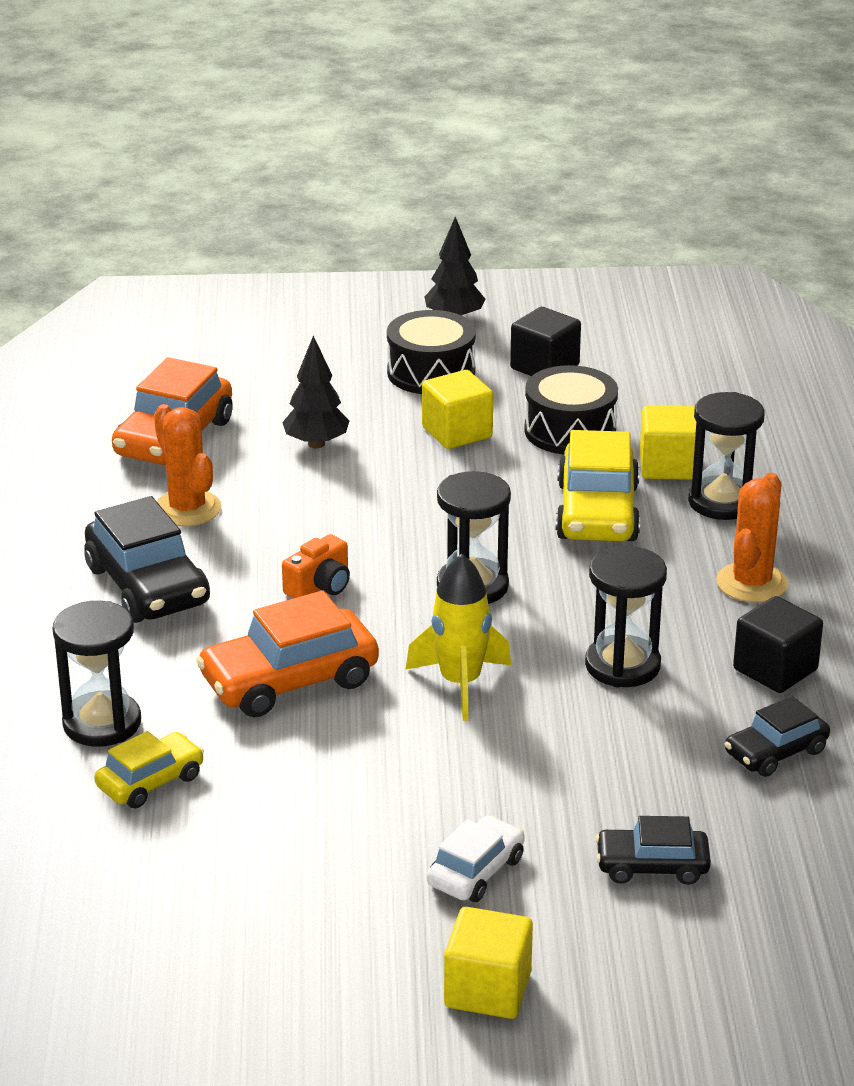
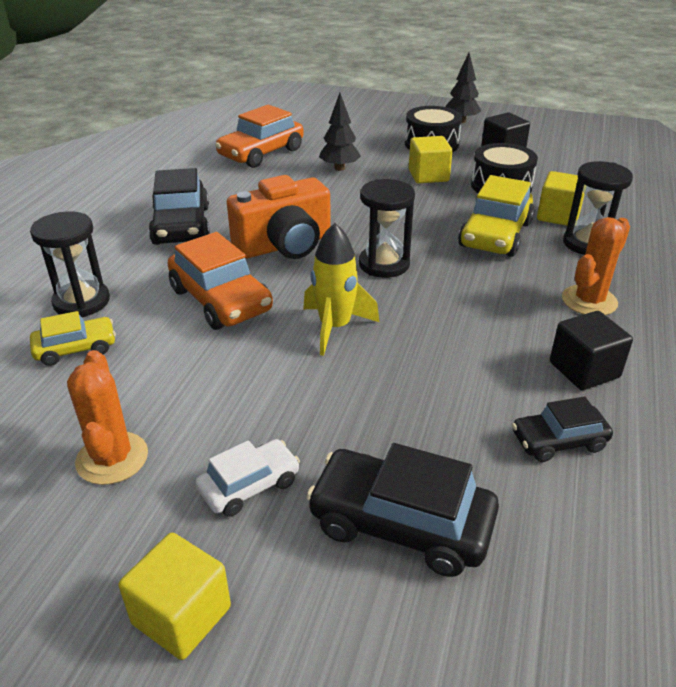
camera: 20 degrees right, 5 degrees up
orange cactus [154,404,221,526] -> orange cactus moved to [67,350,148,485]
orange car [196,591,379,717] -> orange car turned 120 degrees counterclockwise [168,232,273,330]
orange camera [282,534,350,599] -> orange camera [227,175,331,259], size x2.01
black hourglass [585,546,667,687] -> none
black car [595,816,711,885] -> black car [306,443,499,577], size x1.70

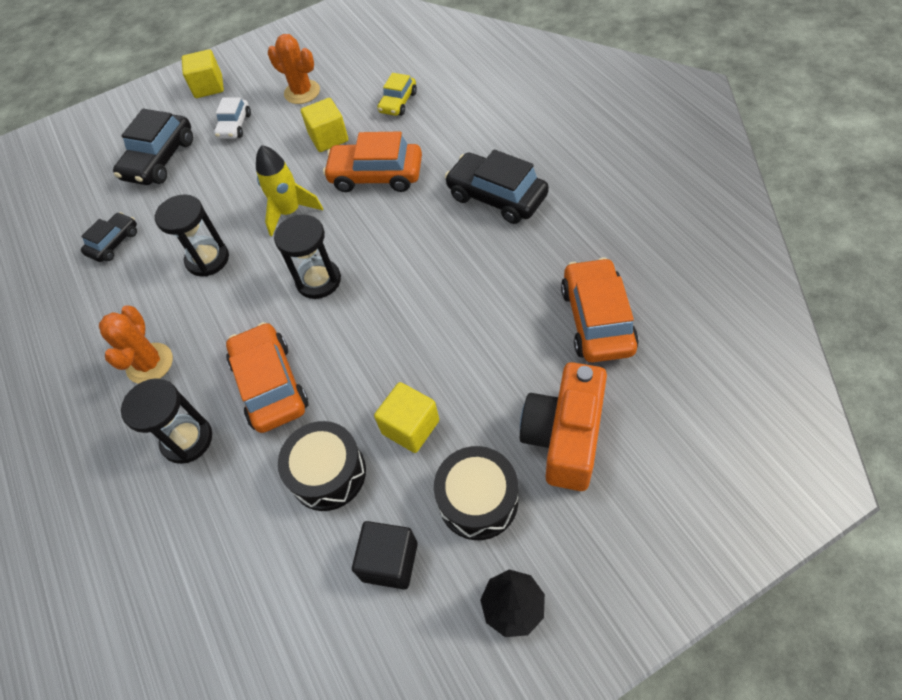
camera: 140 degrees right, 20 degrees up
black hourglass [30,211,110,317] -> black hourglass moved to [155,194,229,277]
orange camera [227,175,331,259] -> orange camera moved to [520,362,607,491]
black car [306,443,499,577] -> black car turned 135 degrees clockwise [113,109,193,185]
black tree [319,93,361,171] -> none
yellow car [458,175,534,257] -> orange car [226,322,309,433]
yellow cube [537,171,584,226] -> yellow cube moved to [301,98,348,152]
black cube [550,311,633,390] -> none

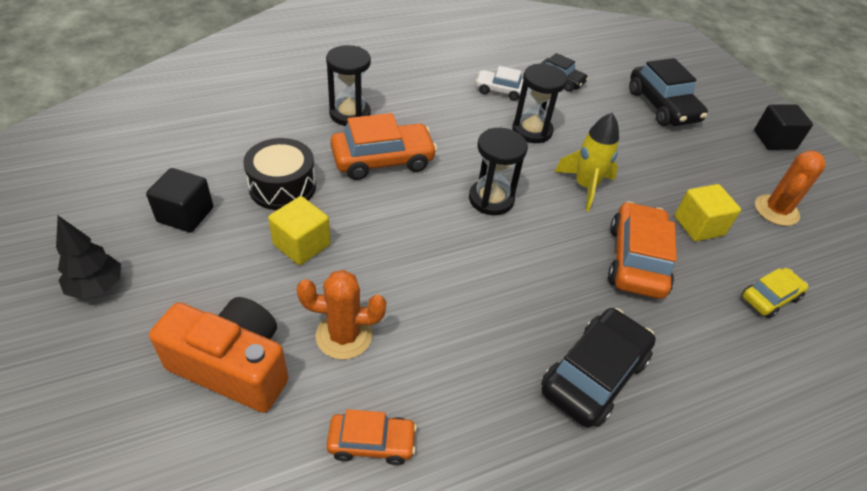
camera: 85 degrees right, 10 degrees down
orange cactus [99,305,173,384] -> orange cactus moved to [296,270,386,359]
black car [113,109,193,185] -> black car turned 135 degrees counterclockwise [629,58,708,126]
yellow cube [182,49,224,98] -> black cube [754,104,813,150]
white car [214,98,251,139] -> white car moved to [475,66,523,101]
yellow car [377,73,417,116] -> yellow car turned 120 degrees clockwise [742,268,809,318]
black drum [434,446,518,540] -> none
orange car [561,258,639,362] -> orange car [327,409,417,465], size x0.59

